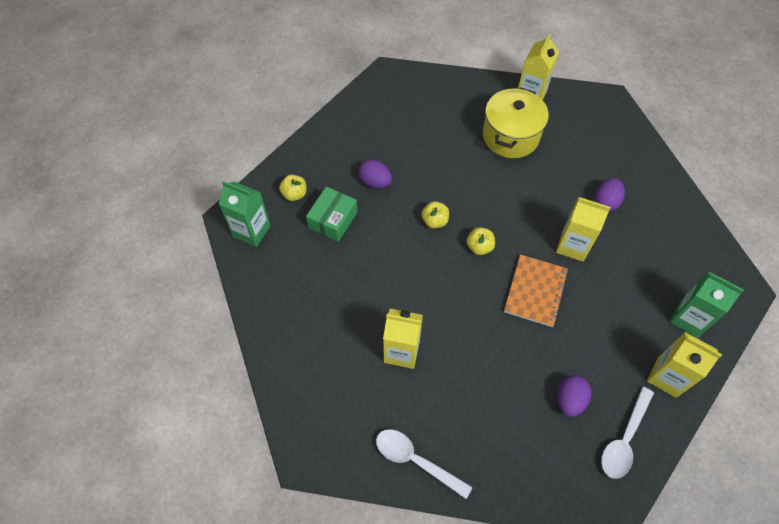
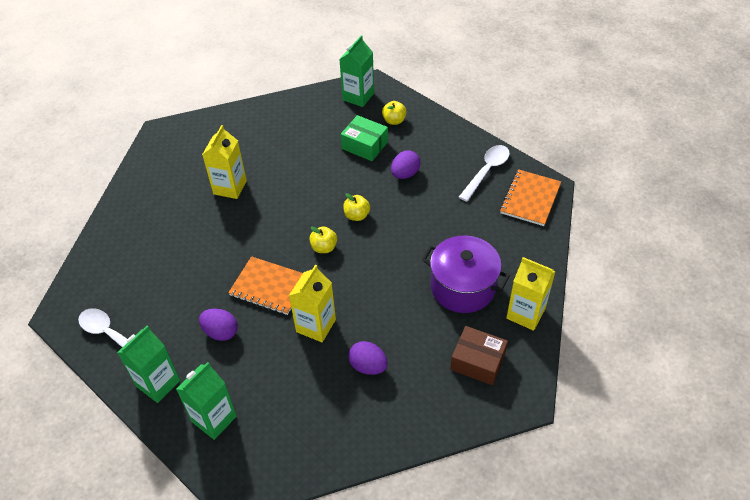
camera: 95 degrees right, 10 degrees down
white spoon [376,429,473,499] -> white spoon moved to [459,145,510,202]
yellow pot [483,87,549,158] -> purple pot [422,235,510,313]
purple egg [557,375,591,417] -> purple egg moved to [199,309,238,341]
yellow carton [647,332,722,398] -> green carton [117,326,180,403]
none -> brown box [450,326,508,385]
none -> orange notebook [500,169,561,226]

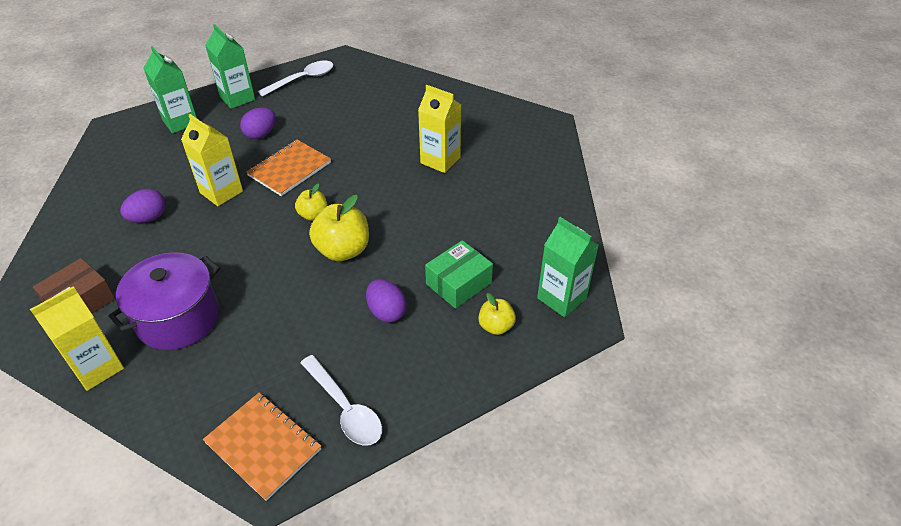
camera: 105 degrees right, 5 degrees down
yellow apple [343,193,370,221] -> yellow apple [309,195,369,261], size x1.74

